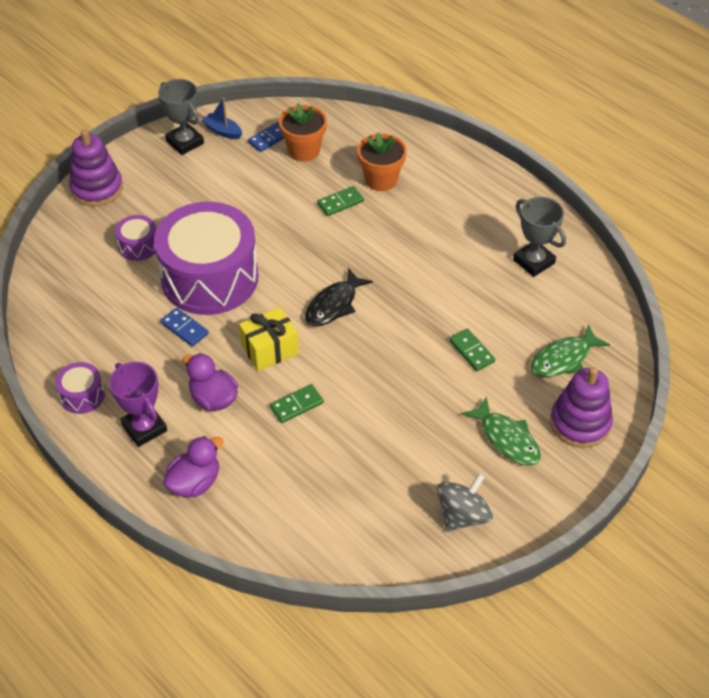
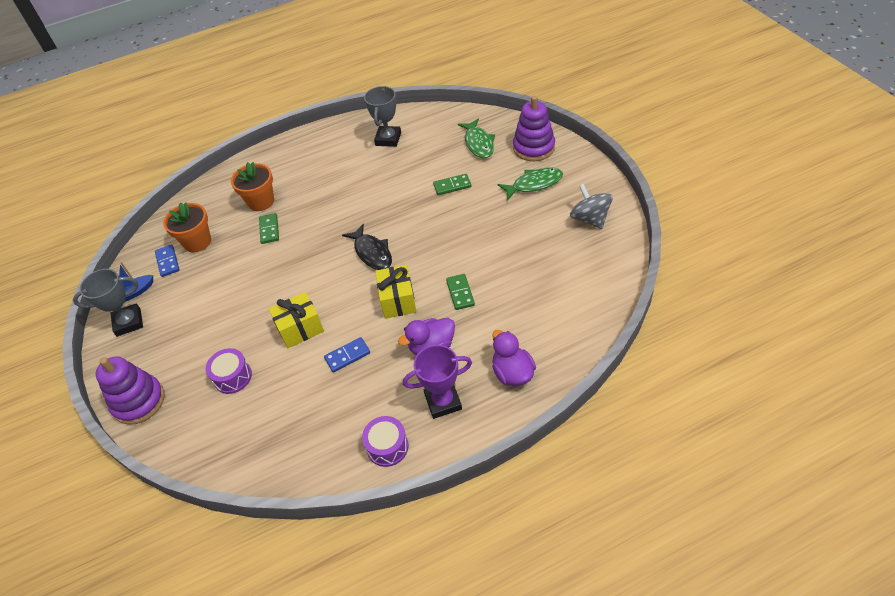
camera: 65 degrees left, 0 degrees up
purple drum [154,202,259,315] -> yellow gift [269,292,324,348]
grey trophy [513,197,566,277] -> grey trophy turned 60 degrees counterclockwise [364,86,401,147]

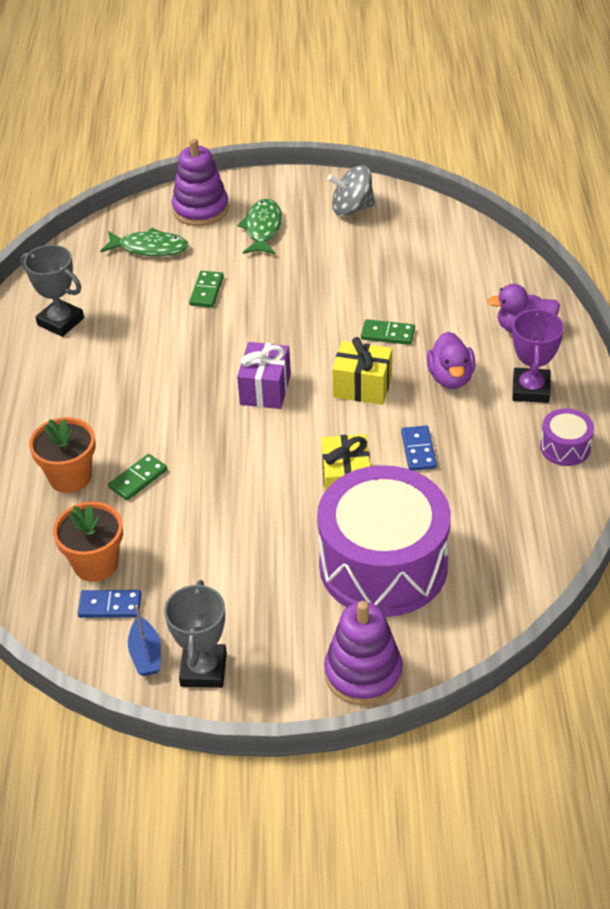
camera: 70 degrees left, 5 degrees down
purple drum [206,348,252,394] -> purple drum [317,465,451,617], size x2.38
green domino [259,213,279,244] -> green domino turned 60 degrees counterclockwise [108,454,167,500]
black fish [342,224,392,270] -> purple gift [237,342,291,409]

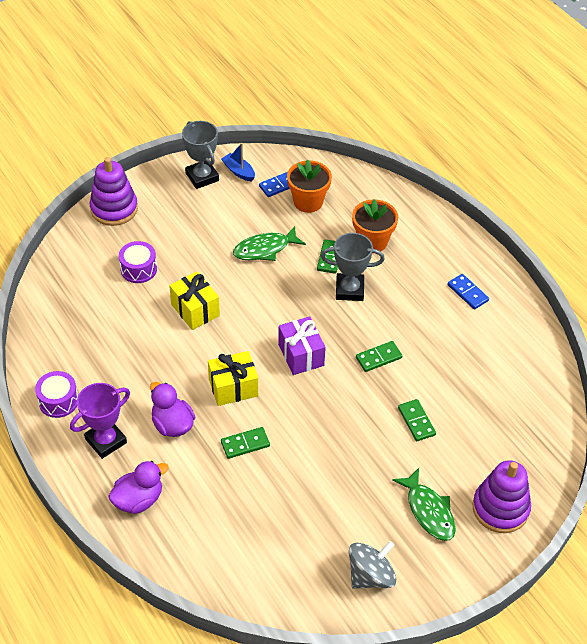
camera: 145 degrees right, 5 degrees up
grey trophy [21,245,84,337] -> grey trophy moved to [321,233,385,301]
green fish [100,228,189,256] -> green fish moved to [233,226,306,261]
purple drum [317,465,451,617] -> purple drum [119,241,157,283], size x0.42
blue domino [401,426,437,471] -> blue domino moved to [448,274,489,310]
purple trophy [512,308,564,403] -> purple trophy turned 75 degrees clockwise [70,383,130,459]
none -> green domino [356,341,402,372]

